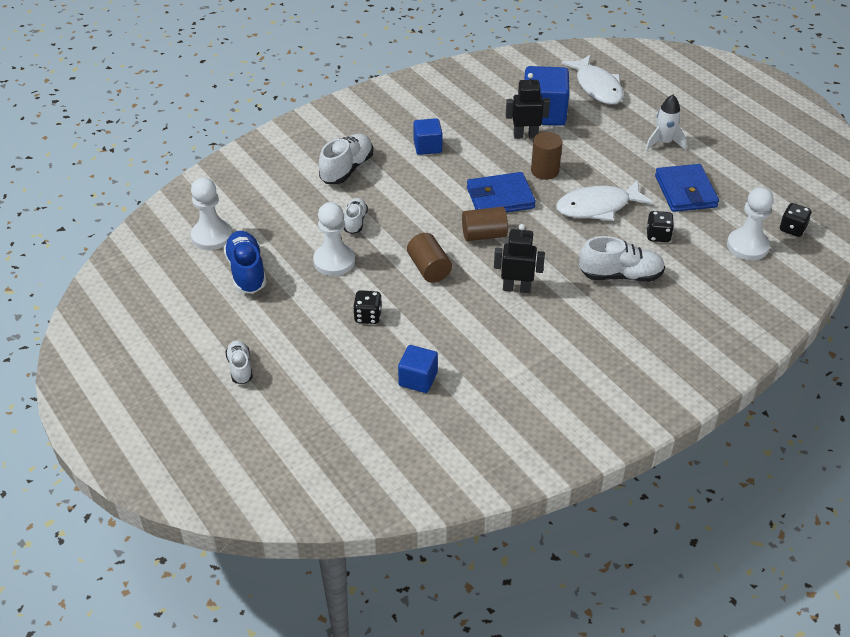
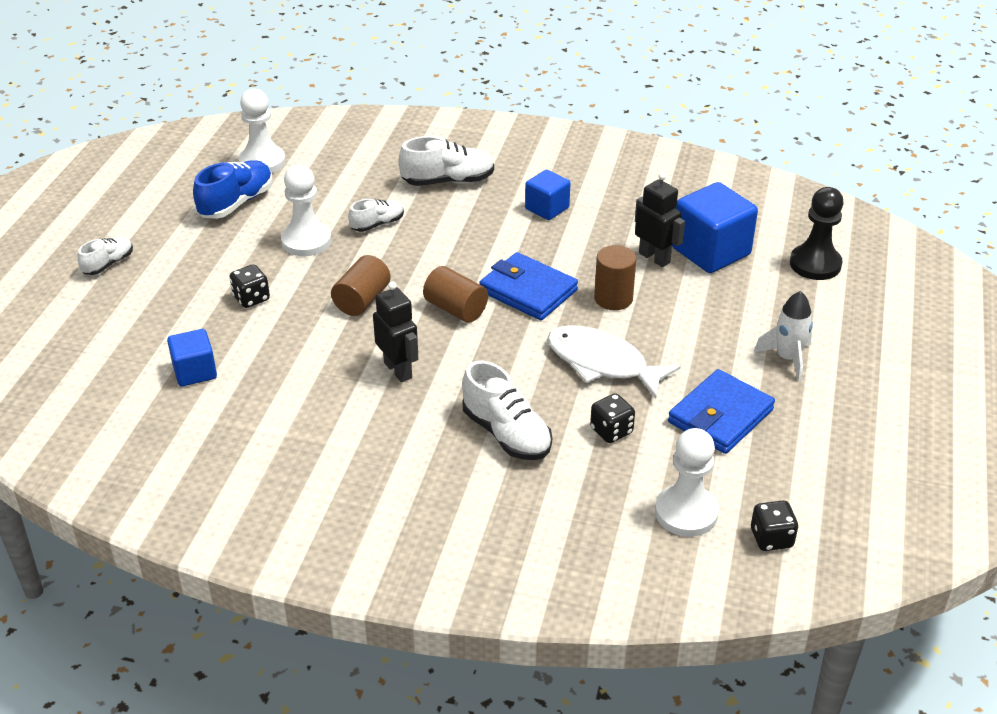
camera: 50 degrees right, 5 degrees down
white fish [561,55,624,105] -> black pawn [790,187,844,280]

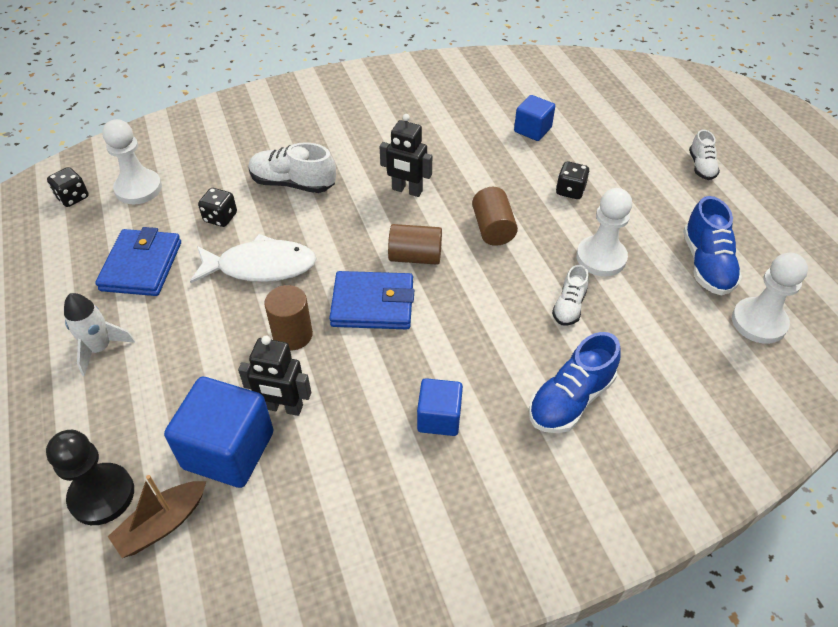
camera: 145 degrees right, 10 degrees up
white shoe [398,136,494,186] -> blue shoe [529,332,621,433]
none -> brown boat [108,475,206,558]

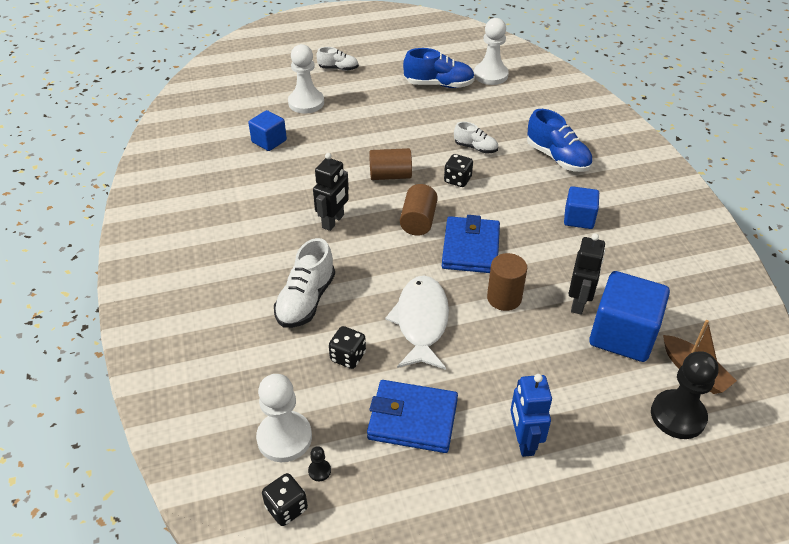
camera: 85 degrees left, 5 degrees down
white rocket [64,293,135,376] -> blue robot [510,374,552,457]
black dice [556,162,590,199] -> black dice moved to [444,154,473,187]
white pawn [576,188,632,276] -> white pawn moved to [288,44,324,113]
none -> black pawn [308,446,331,481]

